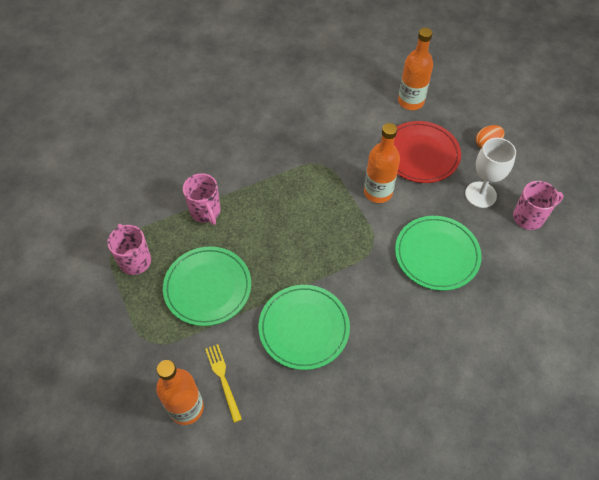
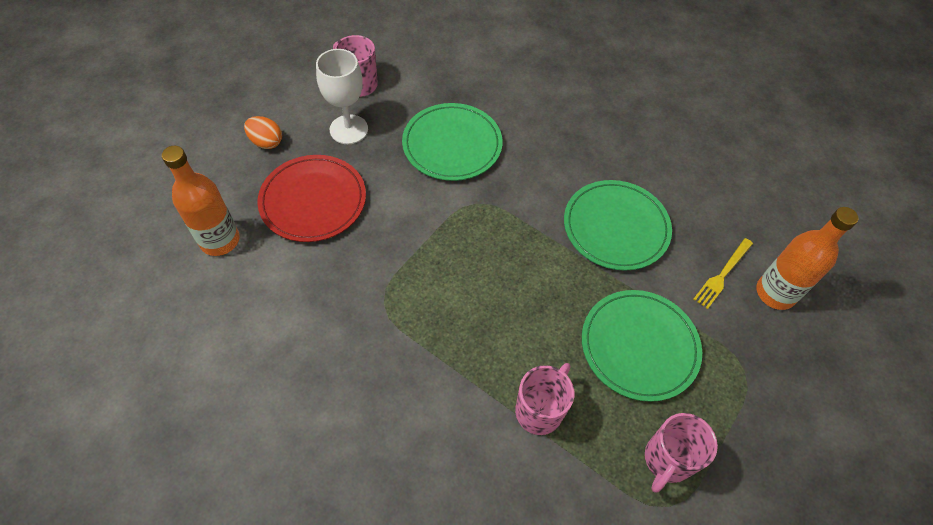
camera: 120 degrees left, 0 degrees up
orange bottle [364,123,400,203] -> none

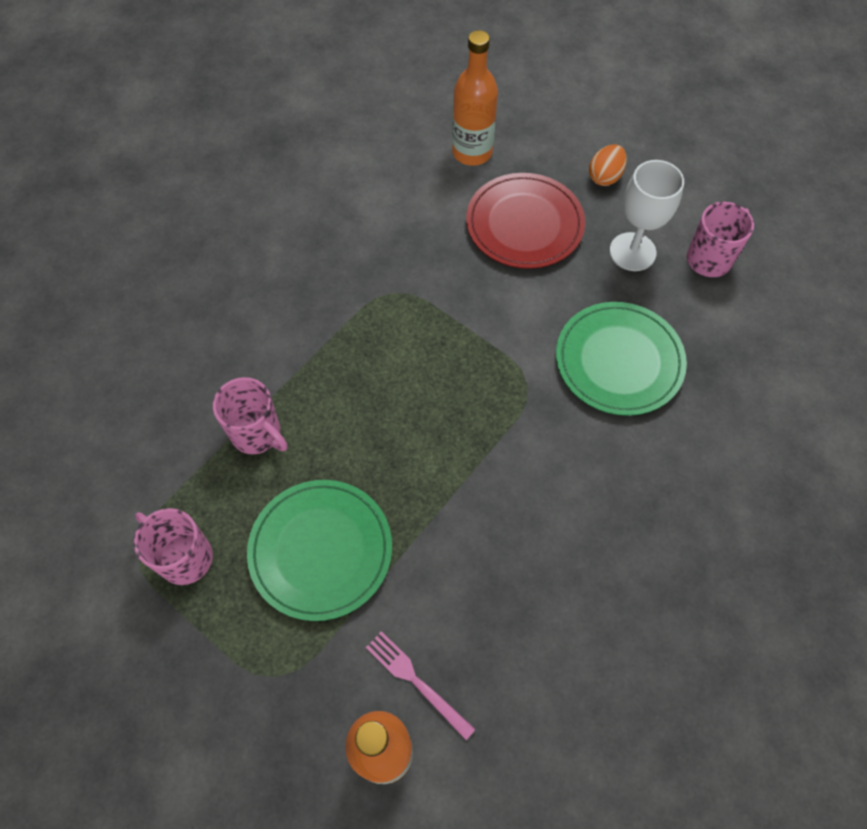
camera: 95 degrees right, 5 degrees up
green plate [564,180,672,271] -> none
yellow fork [694,238,753,309] -> pink fork [366,631,476,740]

